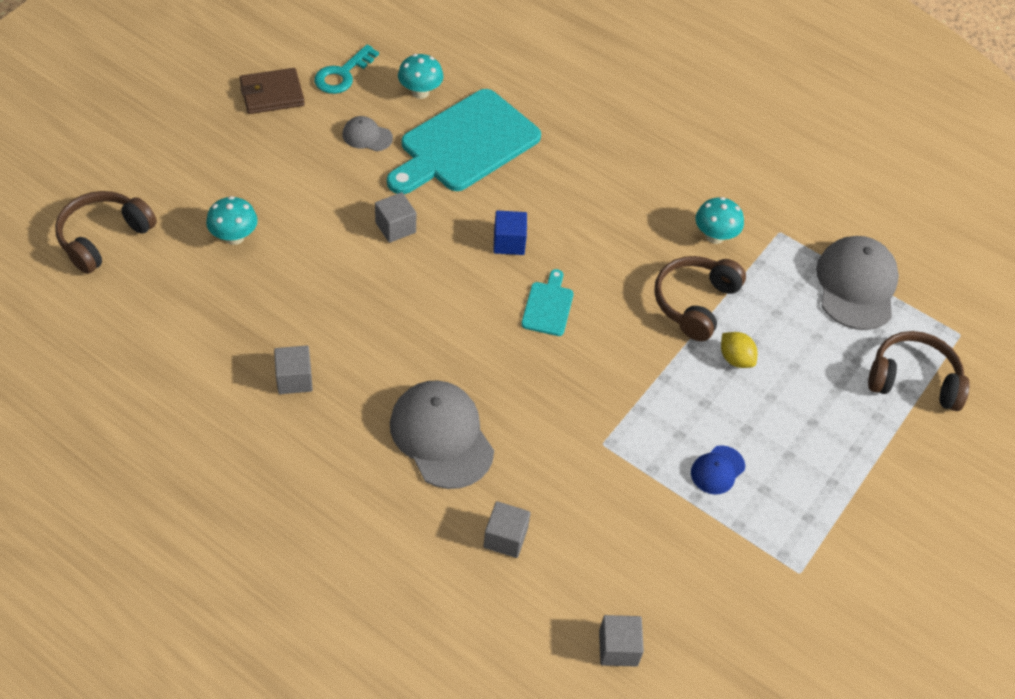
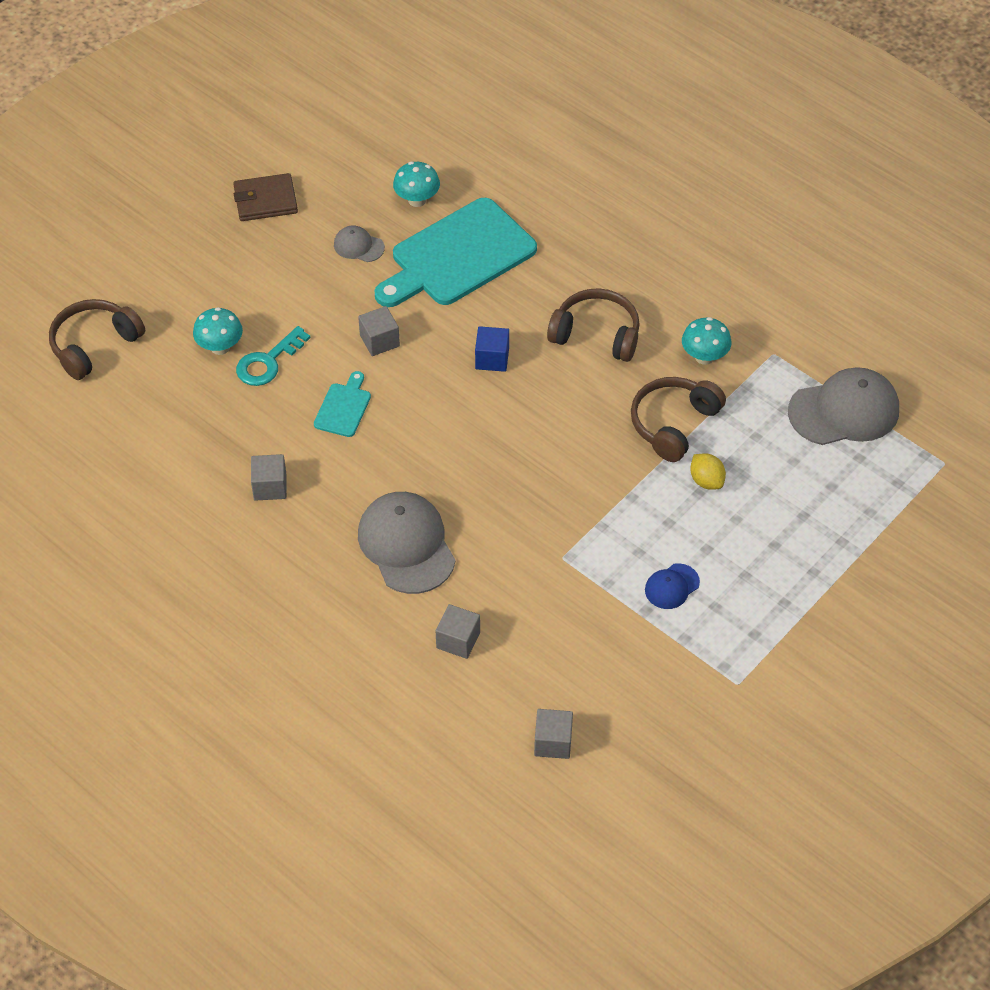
camera: 10 degrees right, 0 degrees up
turquoise key [314,45,379,94] -> turquoise key moved to [236,326,310,386]
turquoise cutting board [521,269,574,336] -> turquoise cutting board moved to [314,371,371,437]
grey cap [816,236,899,330] -> grey cap turned 60 degrees clockwise [788,367,899,445]
brown headphones [868,331,970,411] -> brown headphones moved to [547,288,640,362]

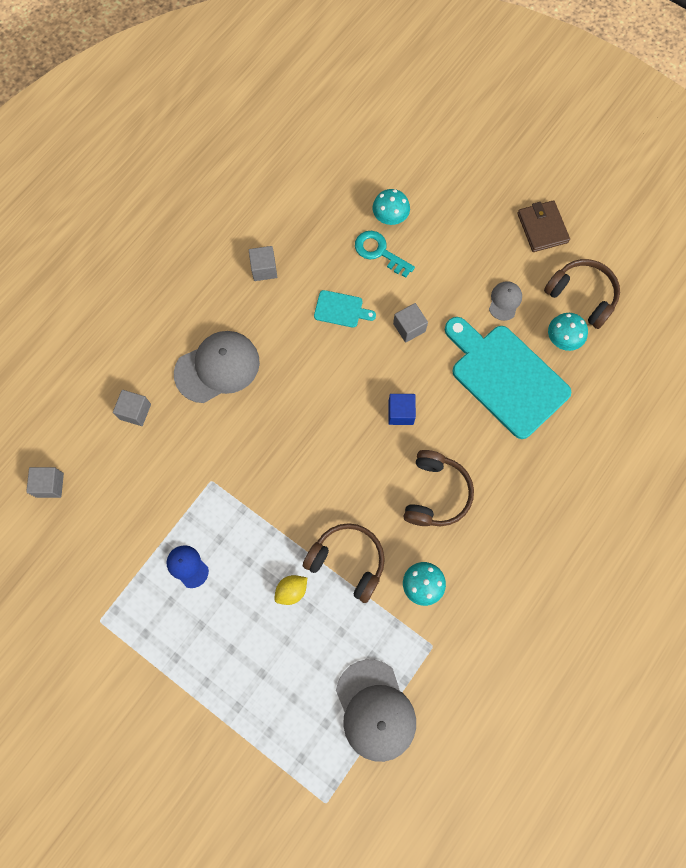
camera: 85 degrees right, 20 degrees up
brown headphones [49,299,145,380] -> brown headphones moved to [544,259,620,329]

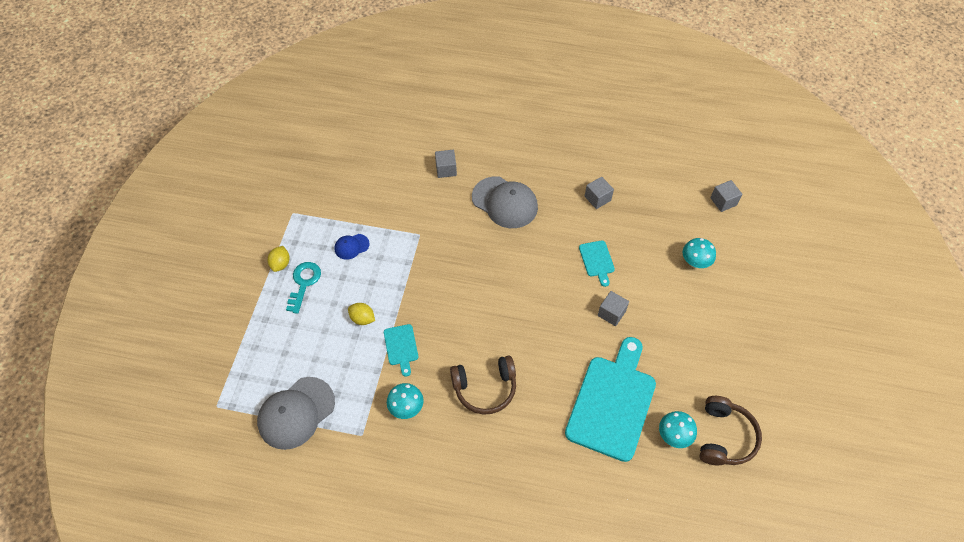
camera: 65 degrees right, 15 degrees down
grey cube [26,467,64,498] -> grey cube moved to [710,180,742,212]
blue cap [167,545,209,588] -> blue cap turned 135 degrees counterclockwise [334,234,370,260]
brown headphones [303,523,385,603] -> turquoise cutting board [384,324,418,377]
turquoise key [355,231,415,278] -> turquoise key moved to [286,262,321,314]
blue cube [388,394,416,425] -> none
grey cap [489,281,522,321] -> none
brown wallet [517,200,570,252] -> none
none -> yellow lemon [268,246,290,272]

